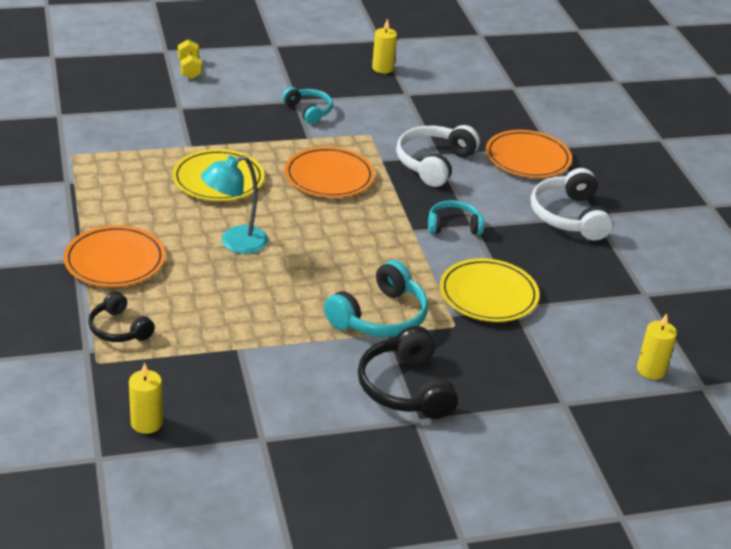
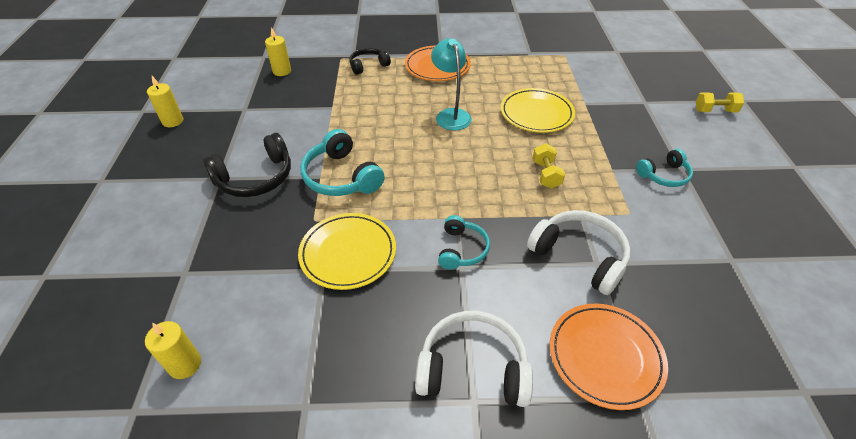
camera: 105 degrees right, 10 degrees up
orange plate [285,147,375,198] -> yellow dumbbell [533,143,565,189]
black headphones [358,326,458,419] -> black headphones turned 150 degrees clockwise [203,133,291,197]
yellow candle [372,18,397,74] -> yellow candle moved to [147,76,183,127]

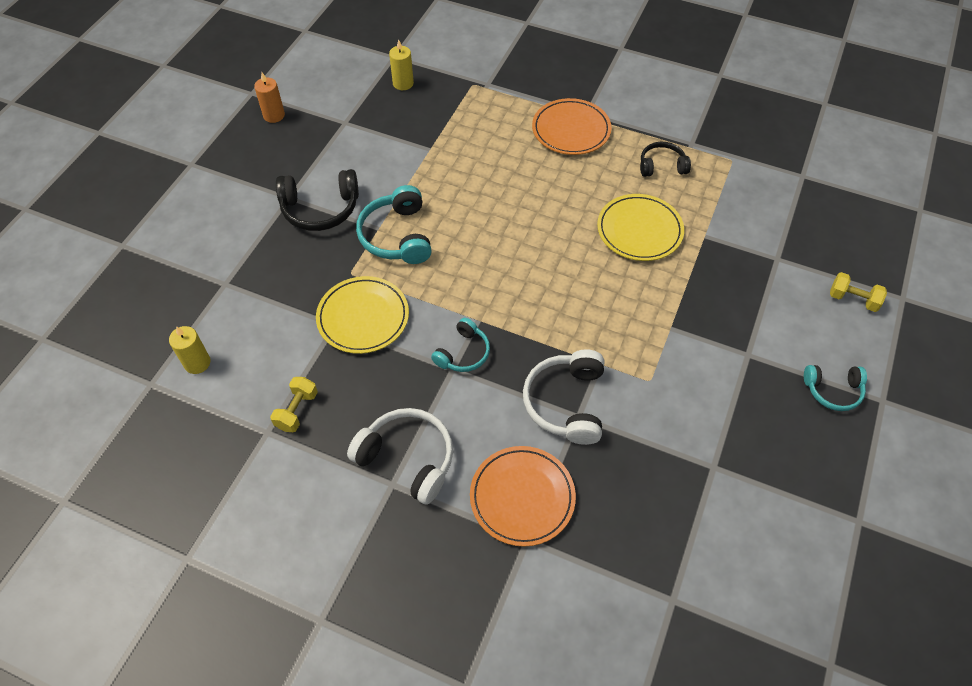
camera: 25 degrees right, 10 degrees up
yellow candle [147,76,183,127] -> orange candle [254,73,285,123]
black headphones [349,48,391,75] -> black headphones moved to [640,142,691,177]
turquoise lamp [431,38,472,131] -> none
white headphones [527,210,630,295] -> white headphones turned 150 degrees counterclockwise [523,349,604,445]
yellow dumbbell [533,143,565,189] -> yellow dumbbell moved to [270,377,318,432]
turquoise headphones [636,149,693,187] -> turquoise headphones moved to [804,365,867,411]

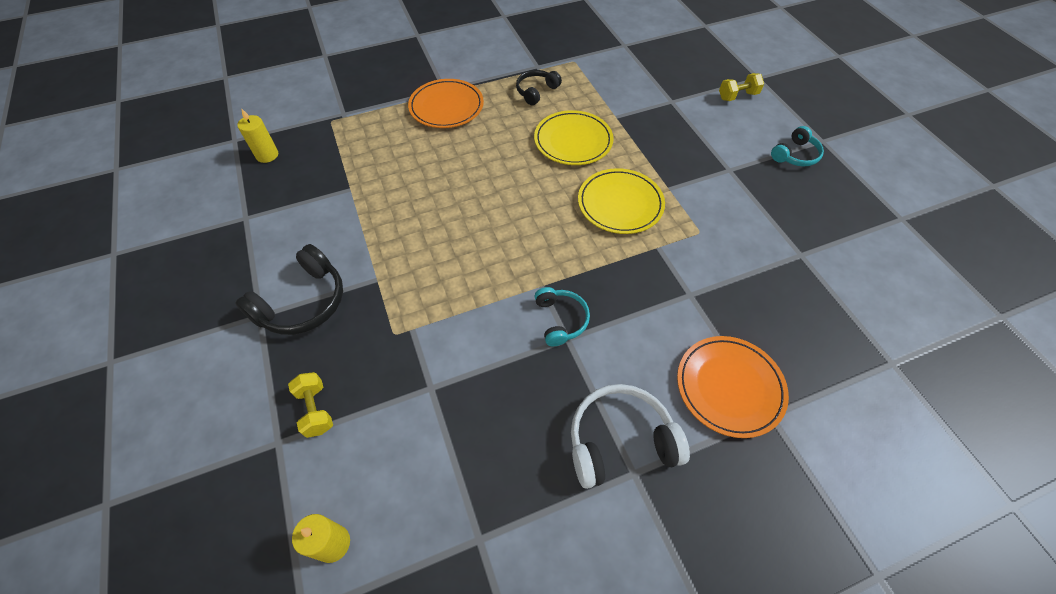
camera: 45 degrees left, 0 degrees up
orange candle [254,73,285,123] -> none
yellow dumbbell [270,377,318,432] -> yellow dumbbell moved to [288,372,333,438]
yellow plate [316,276,409,354] -> yellow plate moved to [578,168,665,234]
turquoise headphones [356,185,432,264] -> none
white headphones [523,349,604,445] -> none

